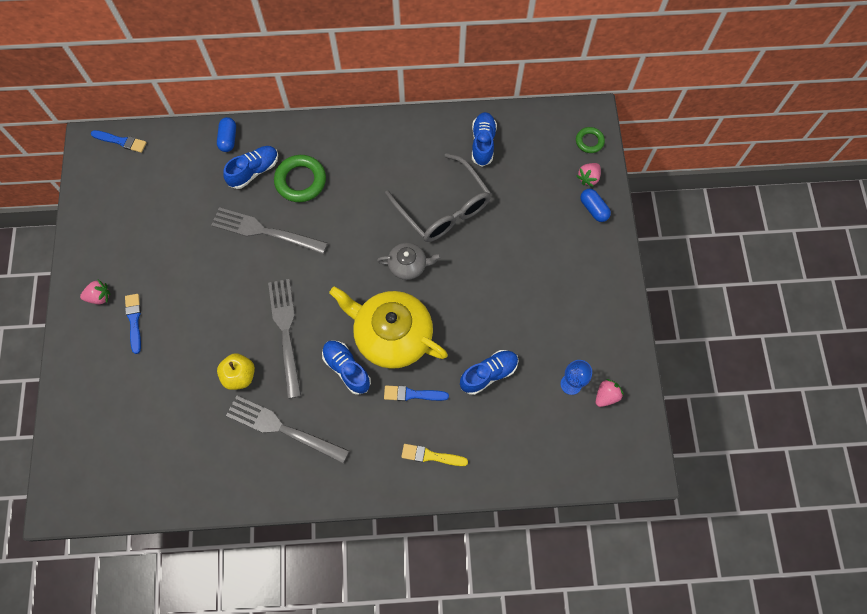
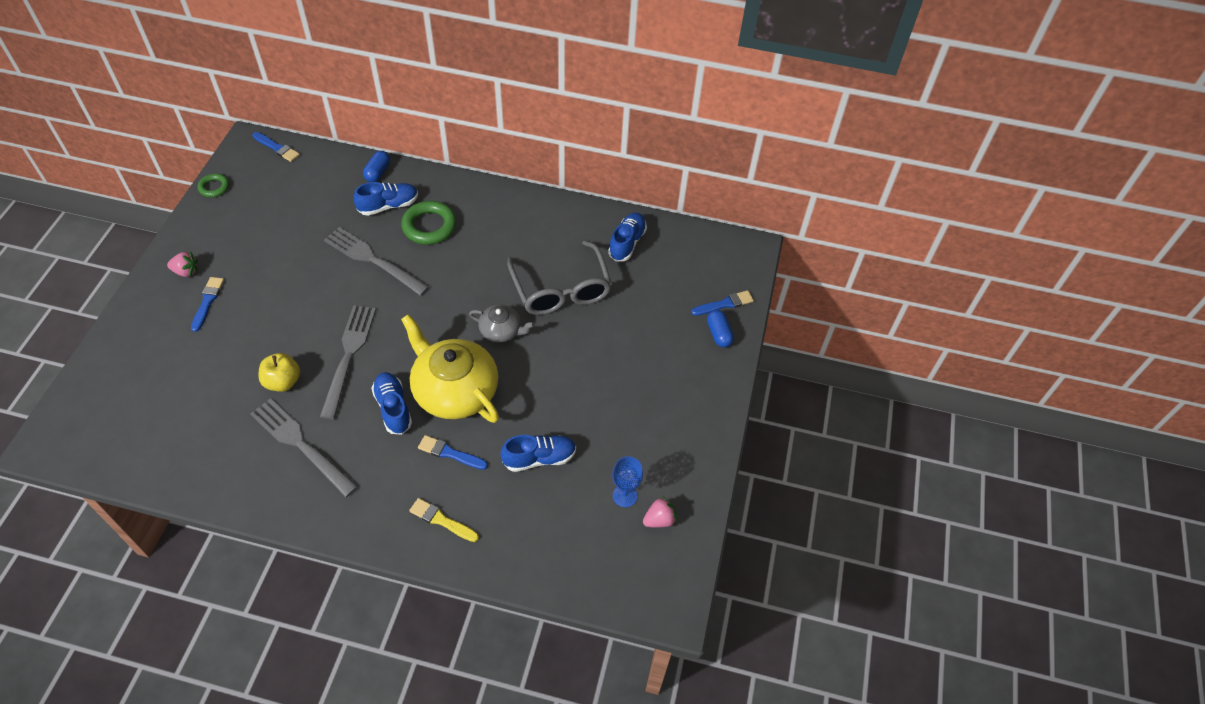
camera: 15 degrees right, 15 degrees down
green ring [576,127,605,153] -> green ring moved to [197,173,229,197]
pink strawberry [577,163,601,187] -> blue brush [691,290,754,316]

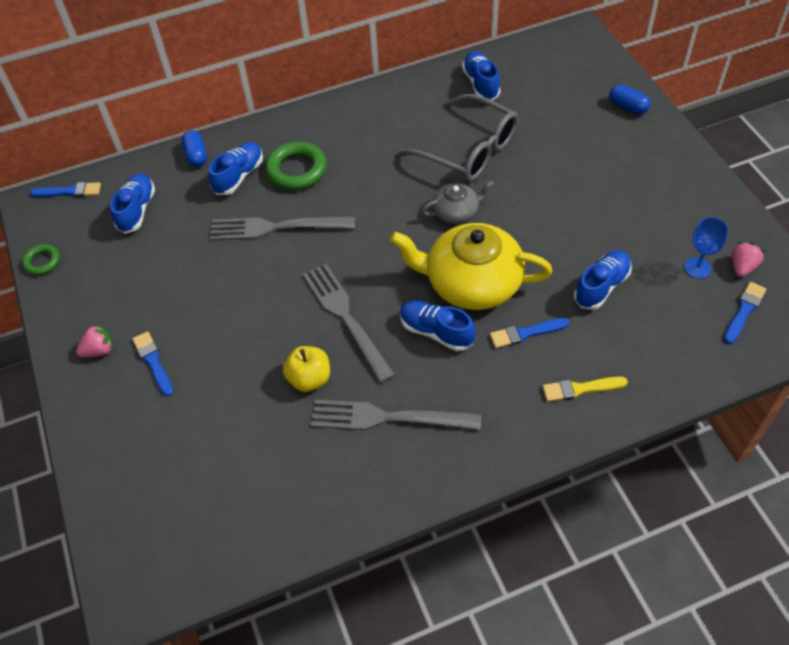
camera: 30 degrees left, 0 degrees up
blue brush [691,290,754,316] -> blue brush moved to [724,282,766,344]
none -> blue shoe [110,174,155,234]

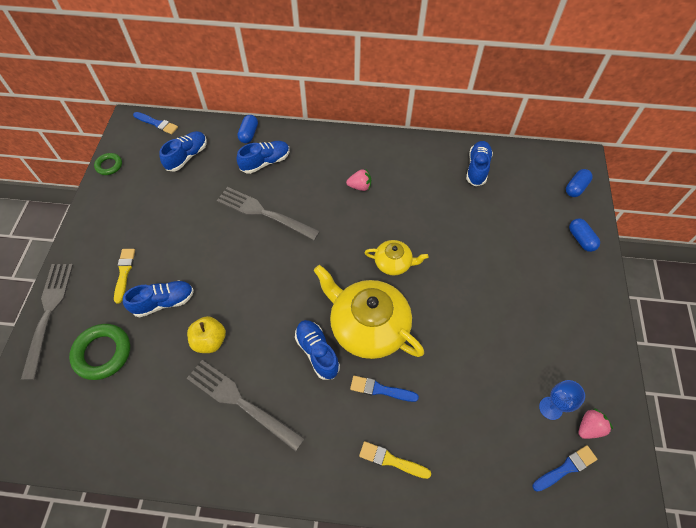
camera: 25 degrees right, 5 degrees up
pink strawberry [76,324,113,357] -> pink strawberry moved to [346,169,371,191]
blue brush [132,331,173,396] -> yellow brush [114,249,135,304]
green ring [265,142,327,190] -> green ring moved to [69,324,130,380]
grey fork [303,264,395,383] -> grey fork moved to [21,264,73,380]
grey glasses [398,94,518,182] -> none
grey teapot [422,180,494,224] -> yellow teapot [365,240,429,275]
blue shoe [574,250,632,310] -> blue shoe moved to [123,281,194,317]
none -> blue capsule [566,169,593,197]

